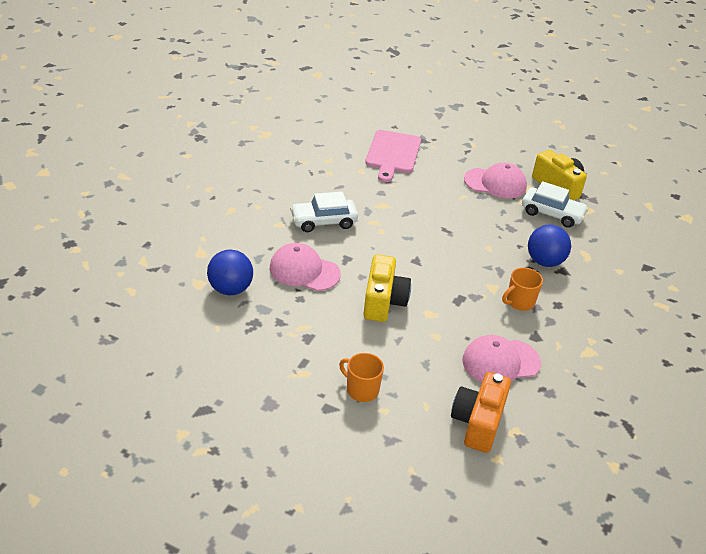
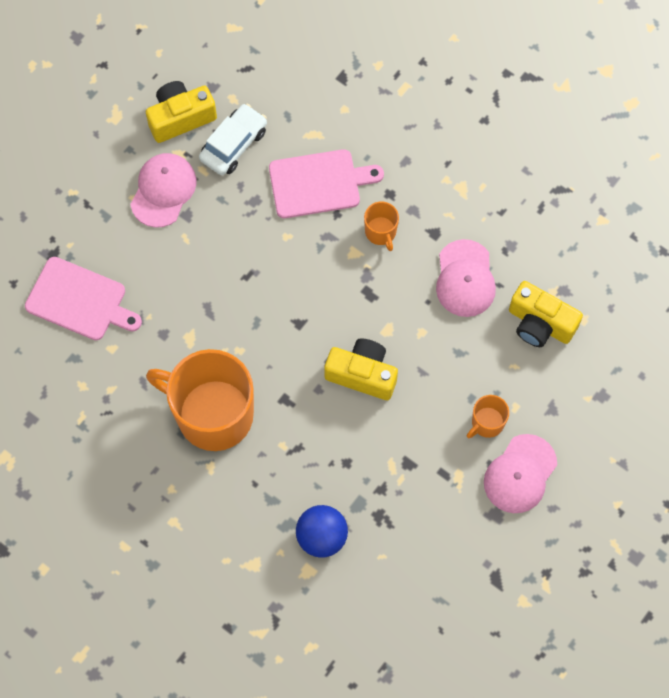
camera: 75 degrees left, 30 degrees up
pink cap [269,243,341,291] -> pink cap moved to [484,434,557,513]
white car [290,192,358,232] -> orange mug [146,349,254,451]
orange camera [451,372,511,453] -> yellow camera [509,281,583,347]
blue ball [528,224,571,267] -> pink cutting board [269,149,384,218]

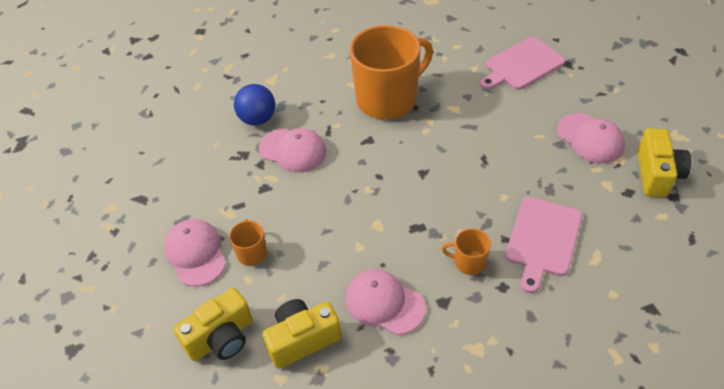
camera: 125 degrees right, 20 degrees down
white car [199,104,267,175] -> none
yellow camera [324,338,398,400] -> yellow camera moved to [173,288,253,361]
none -> pink cap [259,128,326,173]

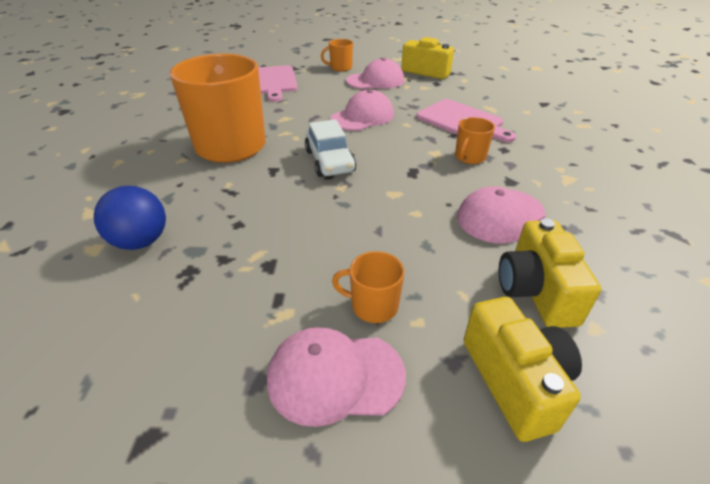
camera: 70 degrees left, 10 degrees down
pink cap [259,128,326,173] -> pink cap moved to [331,89,394,131]
none -> white car [305,119,356,177]
none -> orange mug [321,39,353,72]

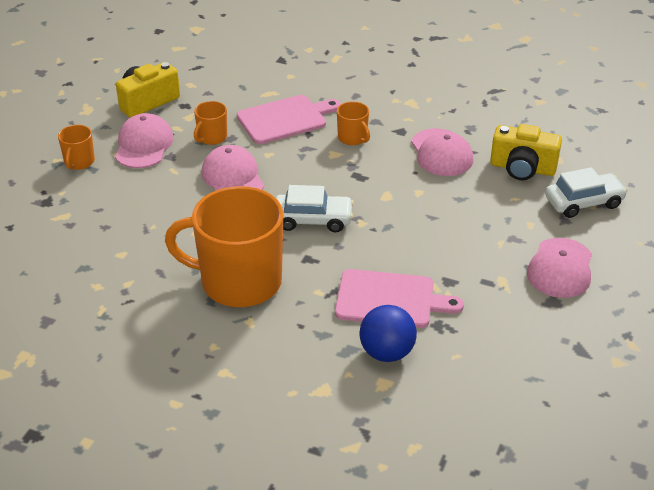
camera: 70 degrees left, 0 degrees up
pink cutting board [258,65,298,102] -> pink cutting board moved to [335,269,464,328]
orange mug [332,251,404,323] -> orange mug moved to [194,101,227,145]
yellow camera [464,297,582,442] -> white car [545,167,628,218]

